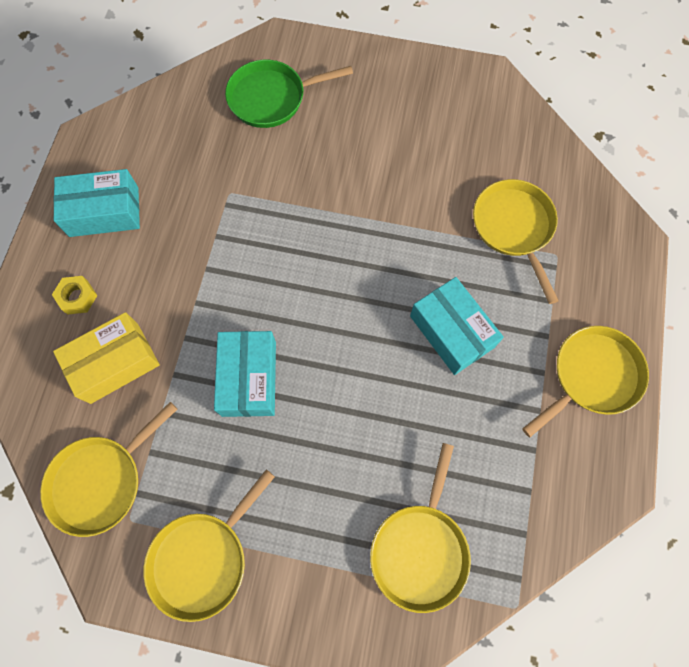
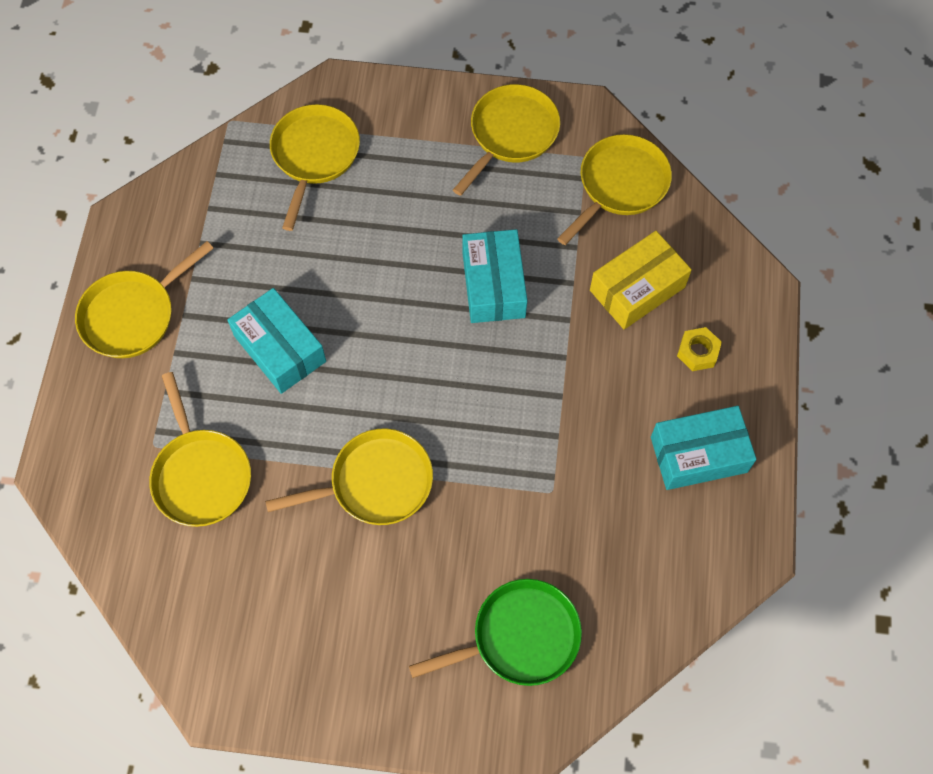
camera: 175 degrees right, 5 degrees down
none -> yellow pan [265,428,433,525]

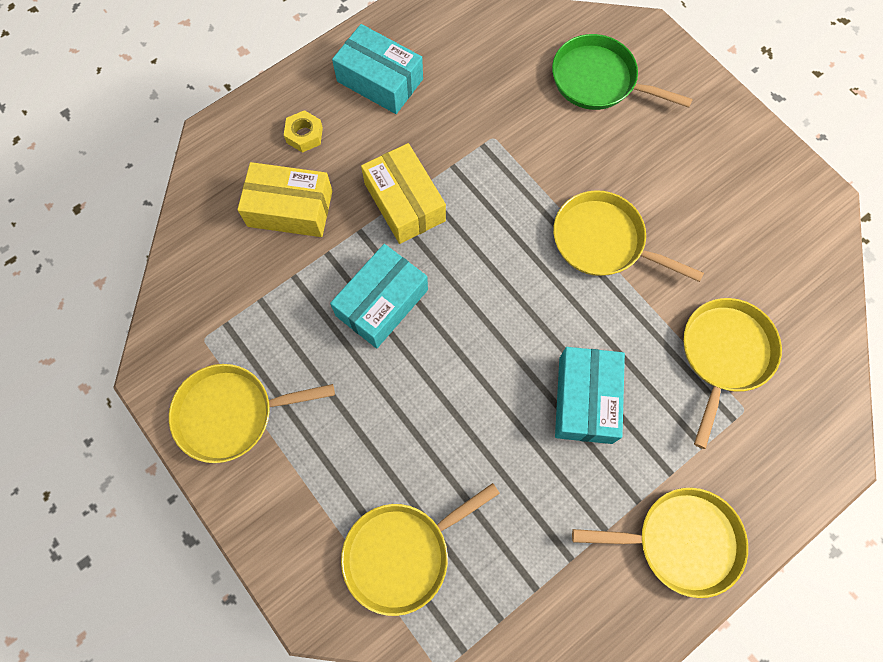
camera: 135 degrees left, 5 degrees up
yellow pan [557,134,672,245] -> none
none -> yellow box [361,143,446,244]

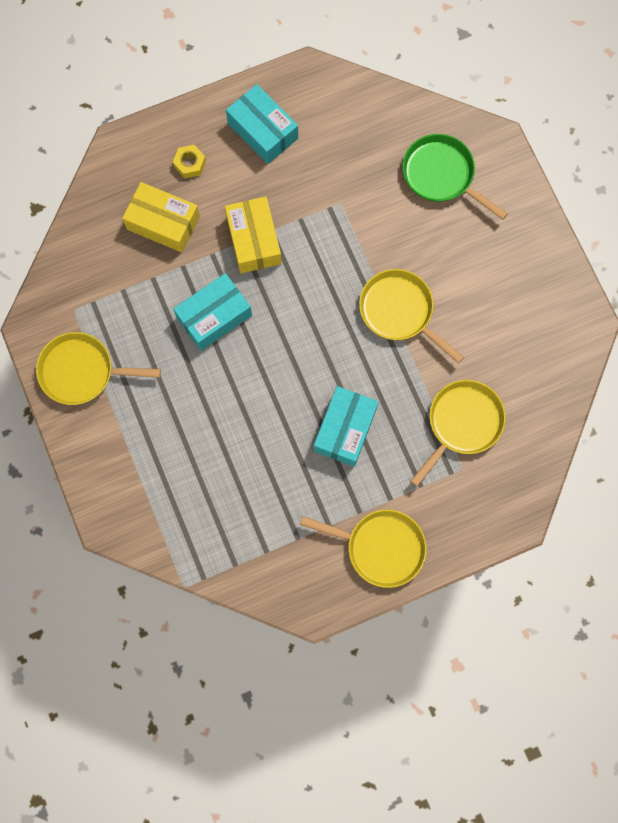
camera: 15 degrees right, 5 degrees up
yellow pan [341,483,500,616] -> none

